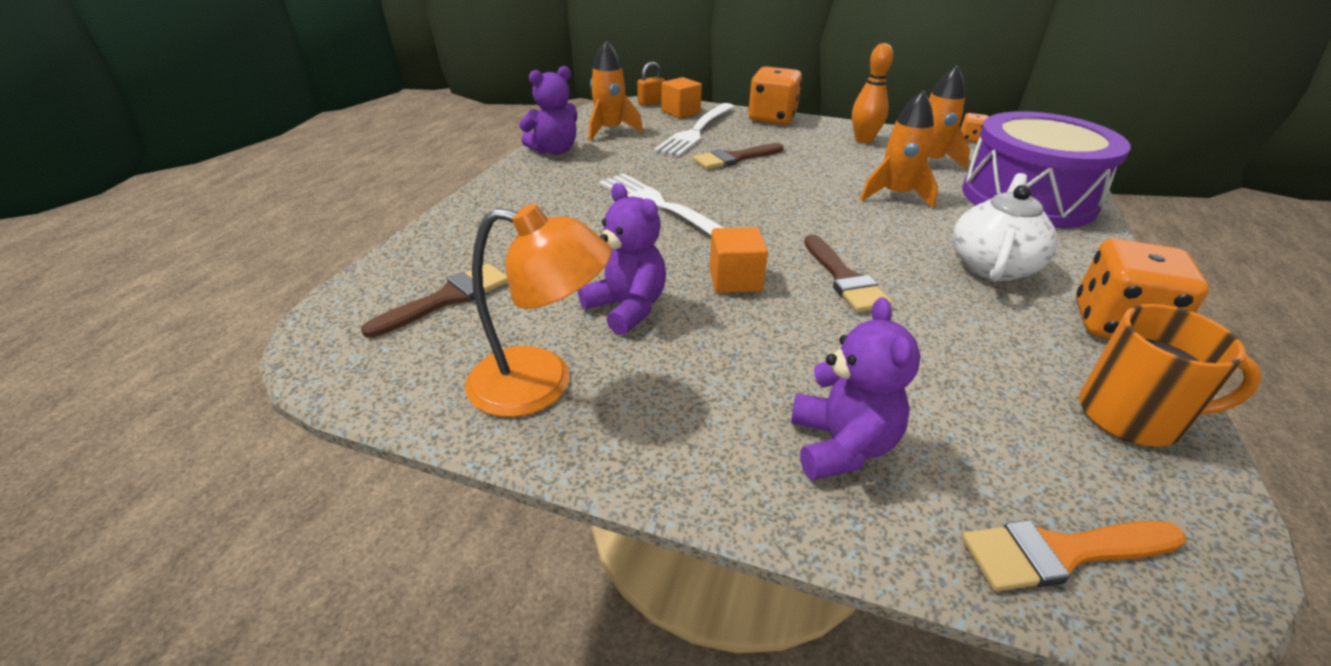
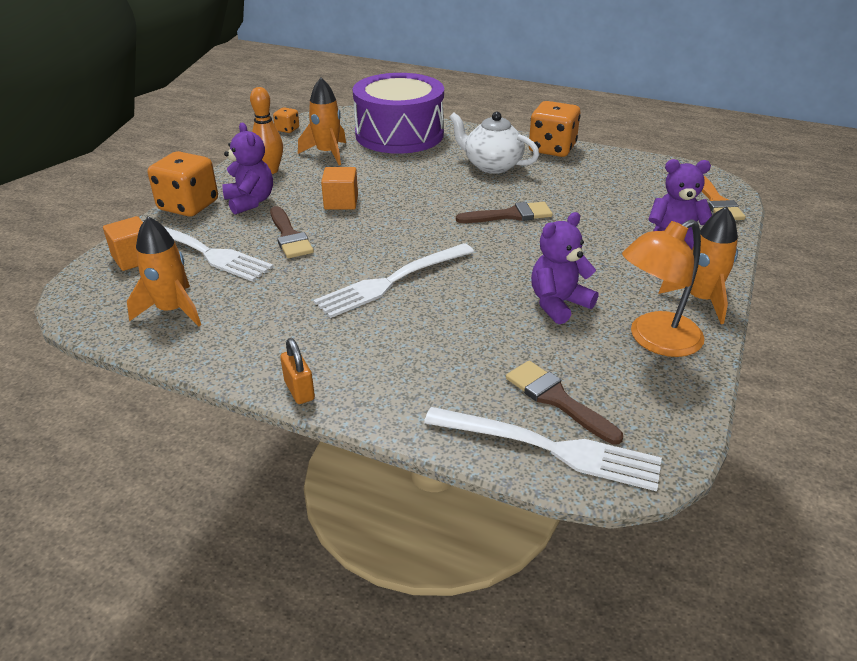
camera: 85 degrees left, 0 degrees up
orange lamp [465,204,612,417] -> orange lamp turned 135 degrees counterclockwise [622,219,705,357]
purple teddy bear [519,66,577,155] -> purple teddy bear moved to [222,123,273,215]
orange padlock [637,62,665,106] -> orange padlock moved to [280,338,315,404]
orange cube [709,227,768,293] -> orange cube moved to [321,167,358,210]
orange rocket [860,90,938,209] -> orange rocket moved to [659,206,738,324]
orange mug [1079,304,1262,447] -> none
none -> white fork [424,407,662,491]

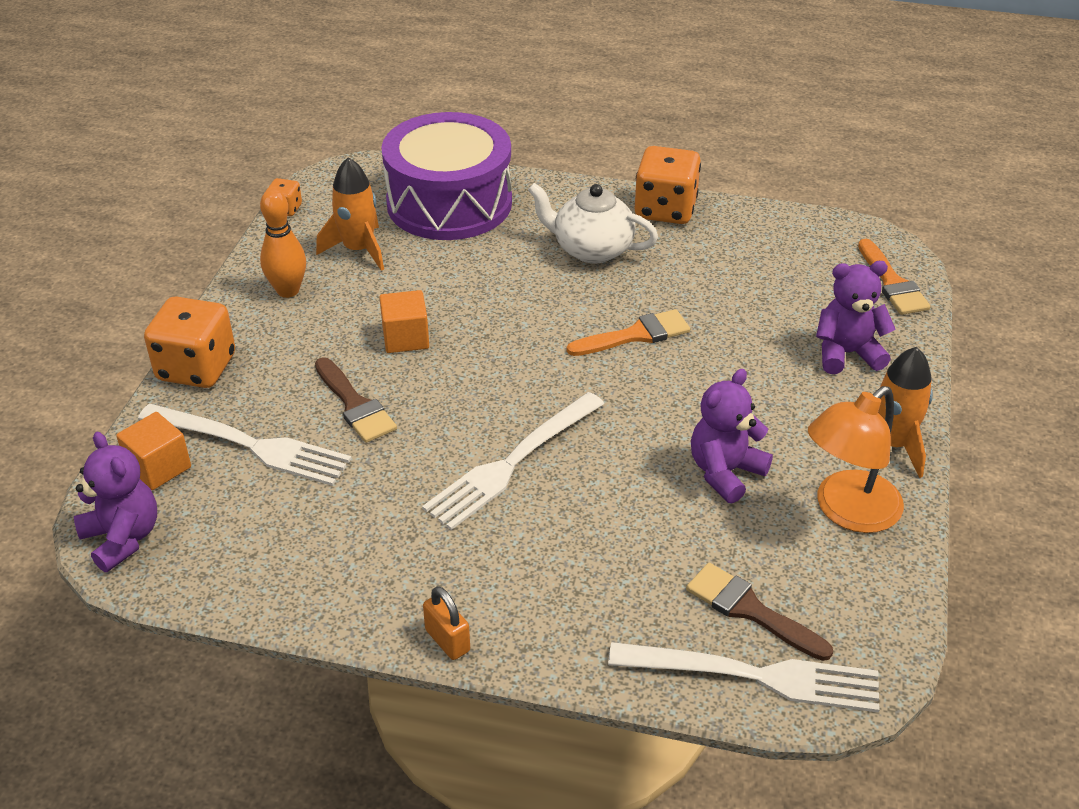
camera: 10 degrees left, 5 degrees up
orange rocket [127,217,201,327] -> none
purple teddy bear [222,123,273,215] -> purple teddy bear moved to [74,432,157,572]
brown brush [456,202,553,223] -> orange brush [567,309,690,356]

